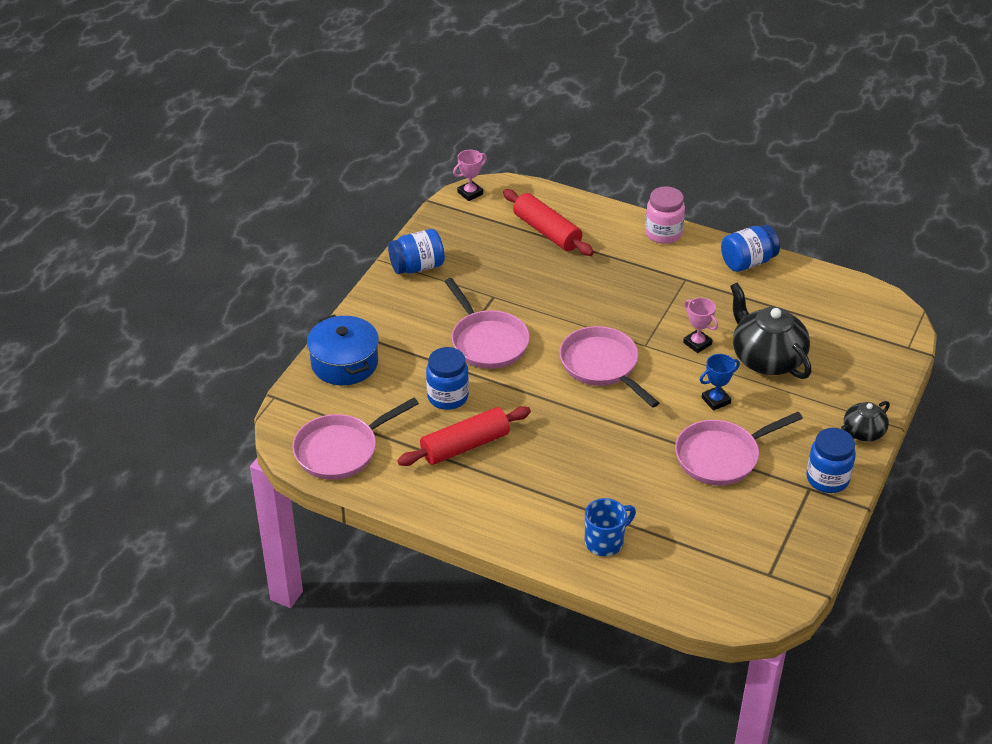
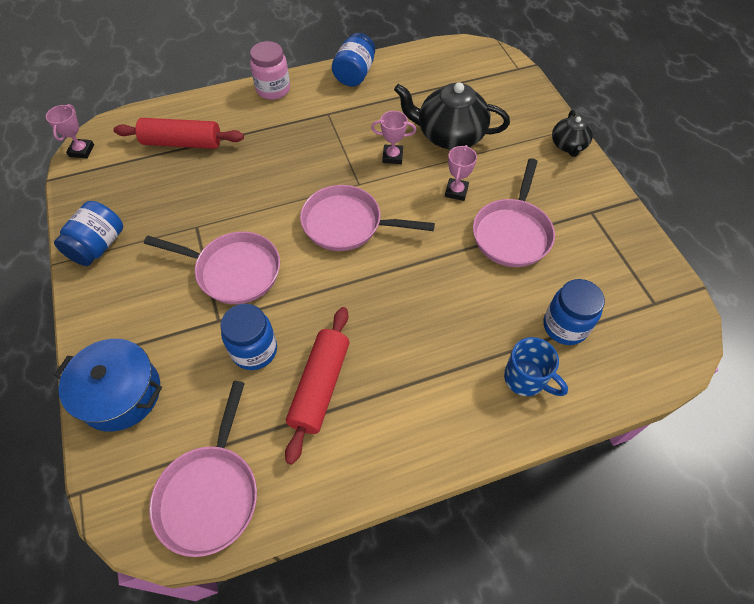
camera: 45 degrees left, 15 degrees up
blue mug [585,498,636,556] -> blue mug turned 120 degrees clockwise [504,337,568,396]
blue trophy [700,354,740,411] -> pink trophy [445,145,477,201]
blue jar [806,428,856,493] -> blue jar moved to [544,279,605,345]

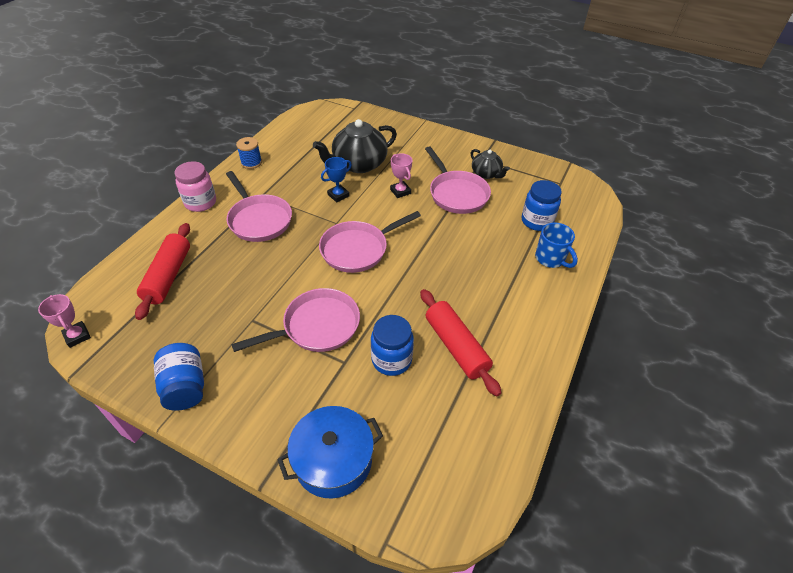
camera: 45 degrees left, 10 degrees down
red rolling pin [113,118,244,149] -> red rolling pin turned 45 degrees counterclockwise [135,223,190,320]
pink pan [149,381,257,557] -> pink pan moved to [226,171,292,242]
blue jar [332,33,375,86] -> blue spool [236,137,262,169]
pink trophy [371,111,416,164] -> blue trophy [321,157,352,202]
blue mug [504,337,568,396] -> blue mug turned 60 degrees clockwise [535,223,578,268]
black teapot [552,110,593,157] -> black teapot moved to [471,149,510,179]

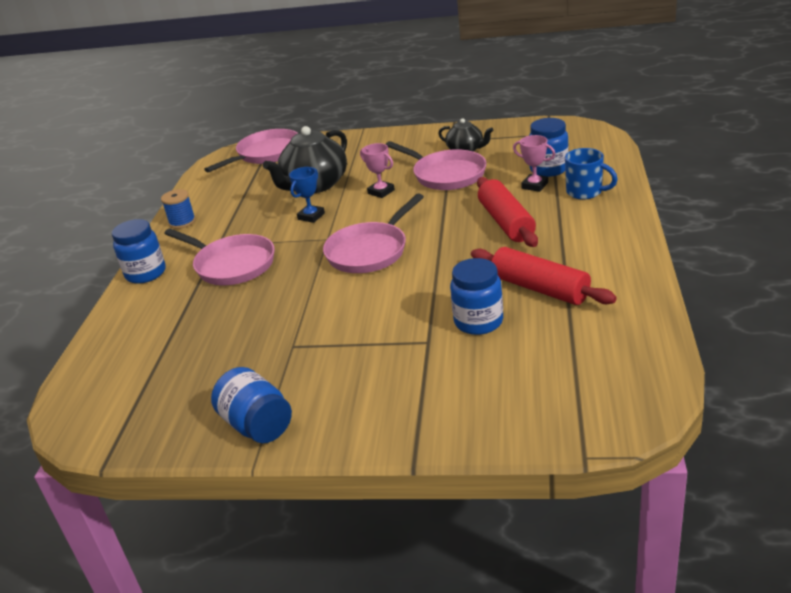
camera: 15 degrees left, 15 degrees down
pink trophy [38,294,91,348] -> pink trophy moved to [513,135,555,192]
red rolling pin [135,223,190,320] -> red rolling pin moved to [477,177,538,247]
pink jar [175,161,216,212] -> blue jar [112,219,165,284]
pink pan [231,288,360,352] -> pink pan moved to [204,129,297,172]
blue pot [277,406,383,498] -> none

